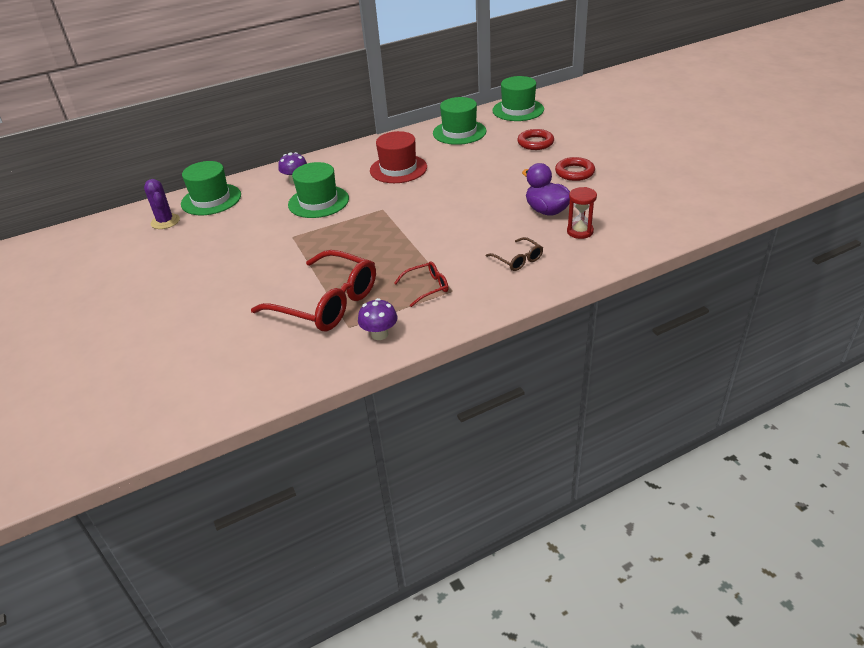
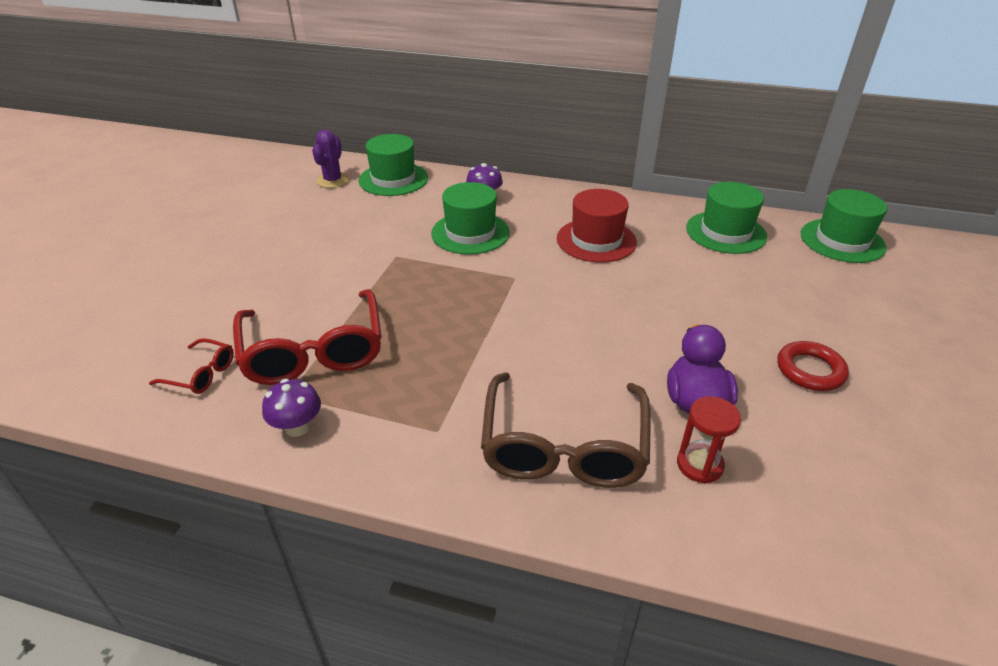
camera: 40 degrees right, 0 degrees up
red glasses [394,261,448,307] -> red glasses moved to [149,338,234,394]
brown glasses [486,237,543,271] -> brown glasses [481,372,651,488], size x2.15
red ring [517,129,554,150] -> none

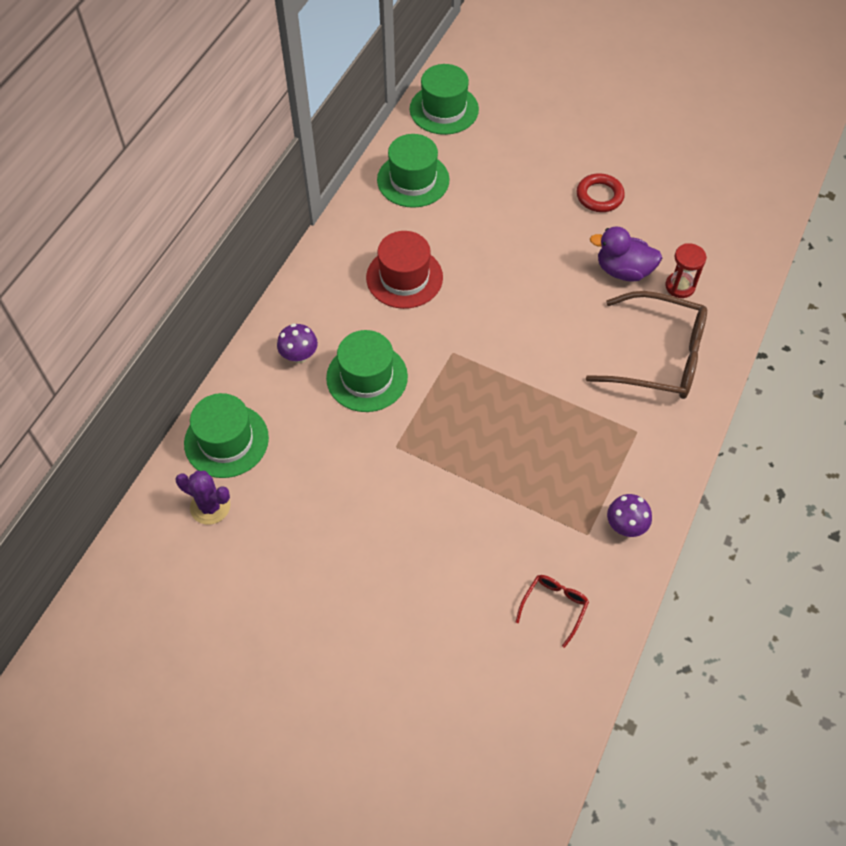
camera: 80 degrees left, 20 degrees up
red glasses [233,289,382,385] -> none

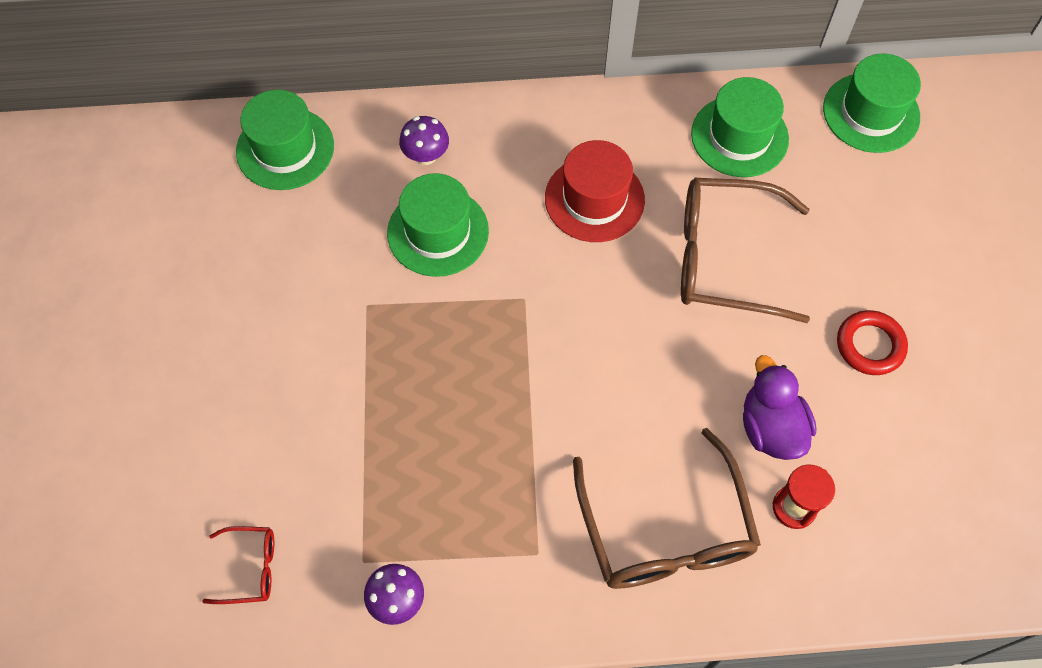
camera: 60 degrees right, 5 degrees up
purple cactus [175,471,230,525] -> none
none -> brown glasses [681,178,810,323]

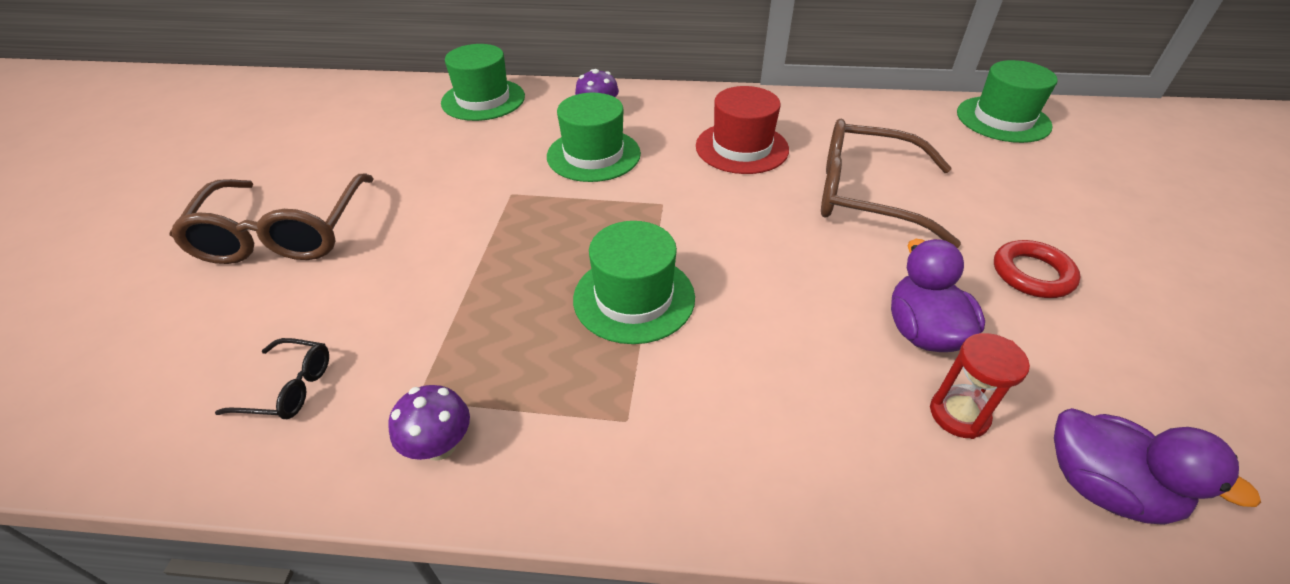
camera: 10 degrees right, 20 degrees down
red glasses [202,526,274,604] -> black glasses [215,338,329,419]
brown glasses [573,428,761,589] -> brown glasses moved to [170,174,374,264]
green hat [691,77,789,177] -> green hat moved to [573,221,695,344]
none -> purple duck [1054,408,1261,525]

